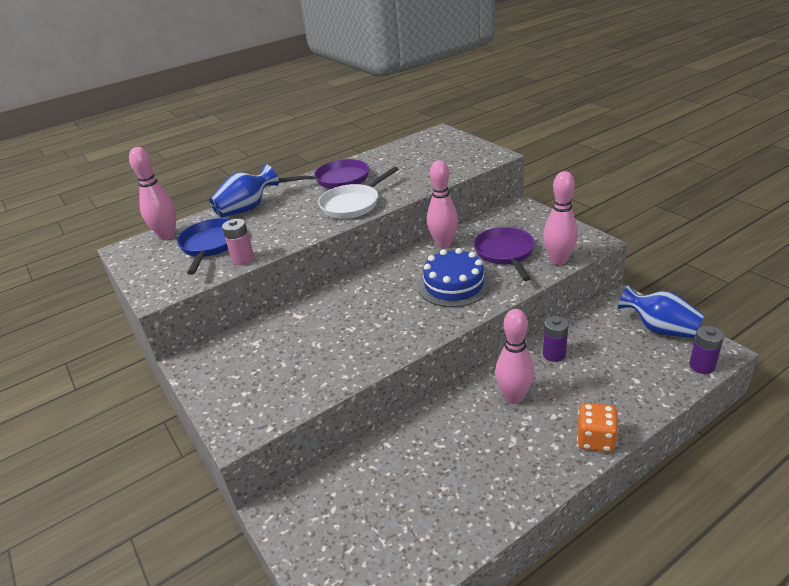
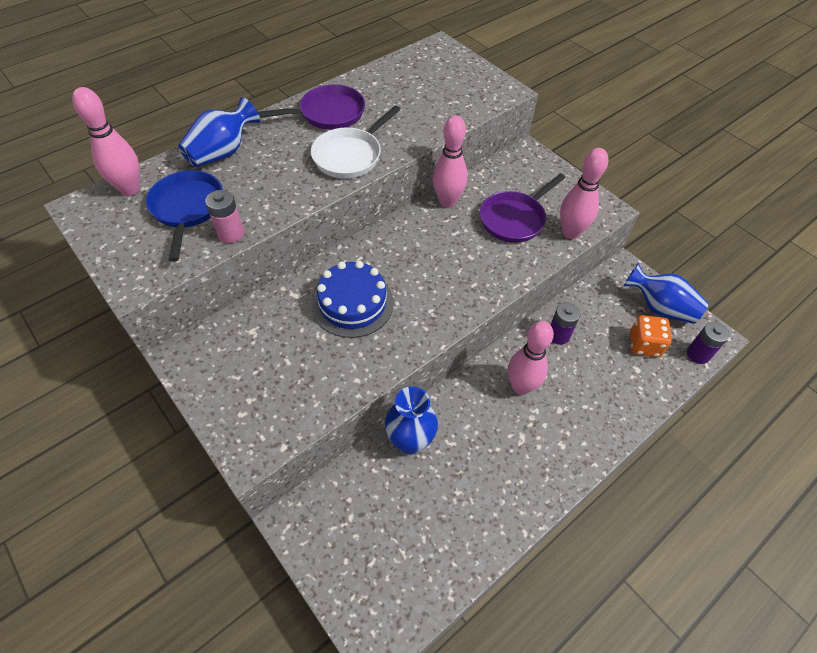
camera: 10 degrees left, 20 degrees up
blue cake [418,248,490,307] -> blue cake moved to [312,261,394,338]
purple pan [473,227,535,281] -> purple pan turned 120 degrees counterclockwise [480,173,565,243]
orange dice [577,403,619,452] -> orange dice moved to [630,315,672,357]
none -> blue vase [385,386,438,455]

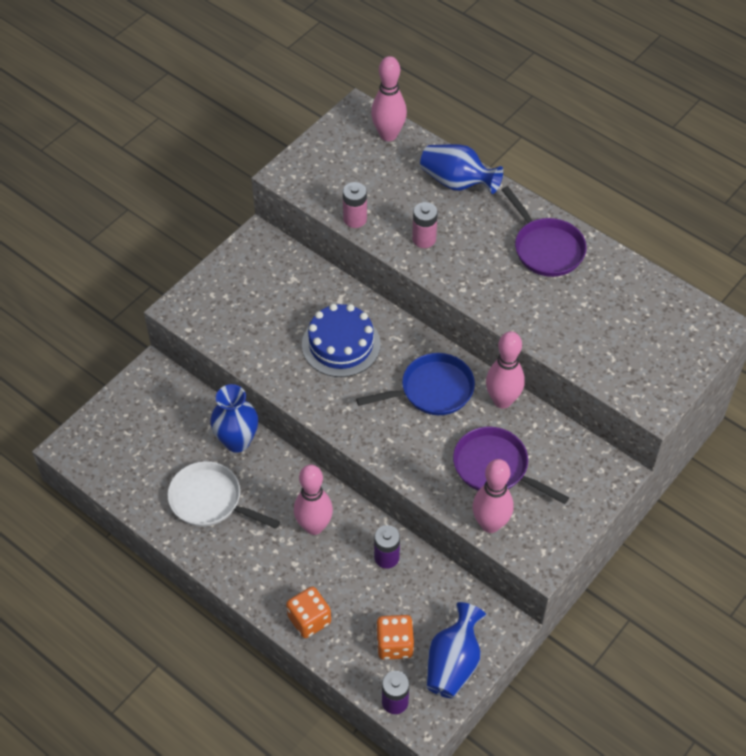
camera: 80 degrees right, 0 degrees up
blue pan [146,170,223,262] -> blue pan moved to [356,353,475,415]
white pan [311,105,401,178] -> white pan moved to [167,461,280,529]
none -> orange dice [286,587,331,638]
none -> pink battery [412,202,438,248]

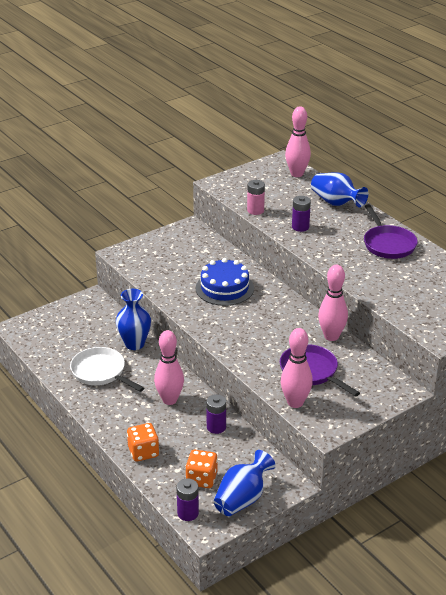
camera: 15 degrees right, 20 degrees down
blue pan [356,353,475,415] -> none
pink battery [412,202,438,248] -> purple battery [292,196,311,232]

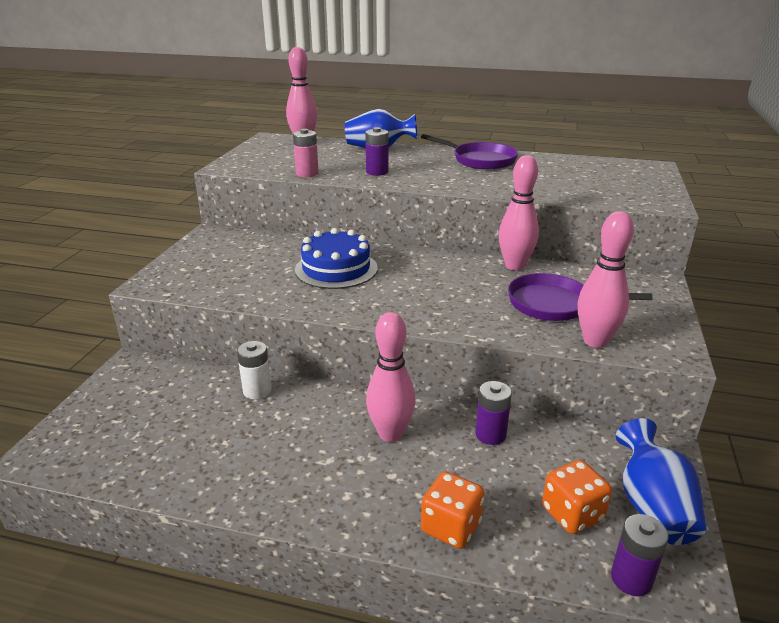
camera: 40 degrees left, 5 degrees down
white pan [70,347,144,392] -> none
blue vase [116,289,151,350] -> white battery [237,341,272,399]

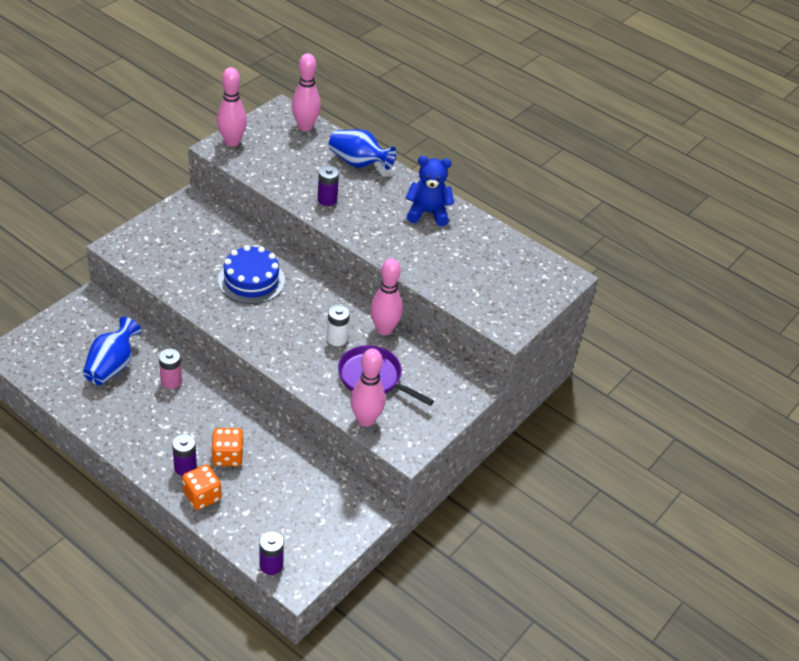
camera: 20 degrees right, 15 degrees up
white battery [237,341,272,399] -> white battery moved to [327,305,350,346]
pink battery [293,129,319,177] -> pink battery moved to [159,349,182,389]
pink bowling pin [366,312,416,442] -> pink bowling pin moved to [217,67,247,147]
purple pan [421,134,518,170] -> blue teddy bear [405,156,454,226]
purple battery [475,381,512,445] -> purple battery moved to [172,434,197,476]
orange dice [542,460,612,534] -> orange dice moved to [211,428,244,466]
blue vase [616,418,706,545] -> blue vase moved to [83,317,142,385]

